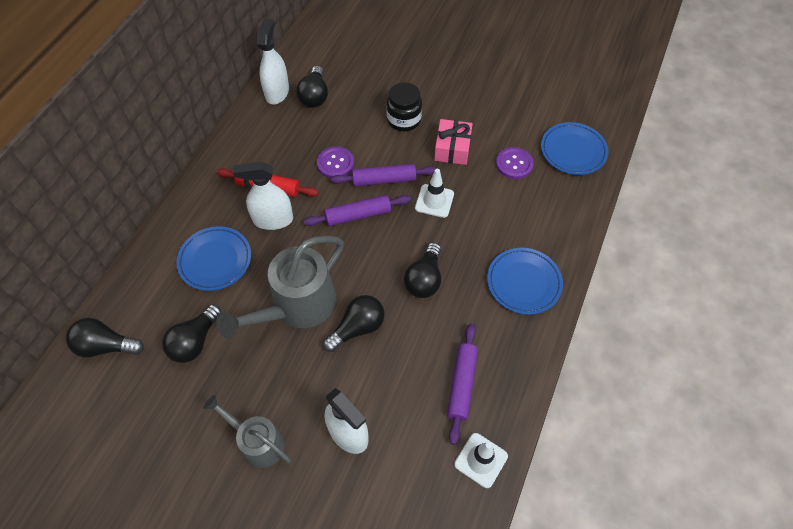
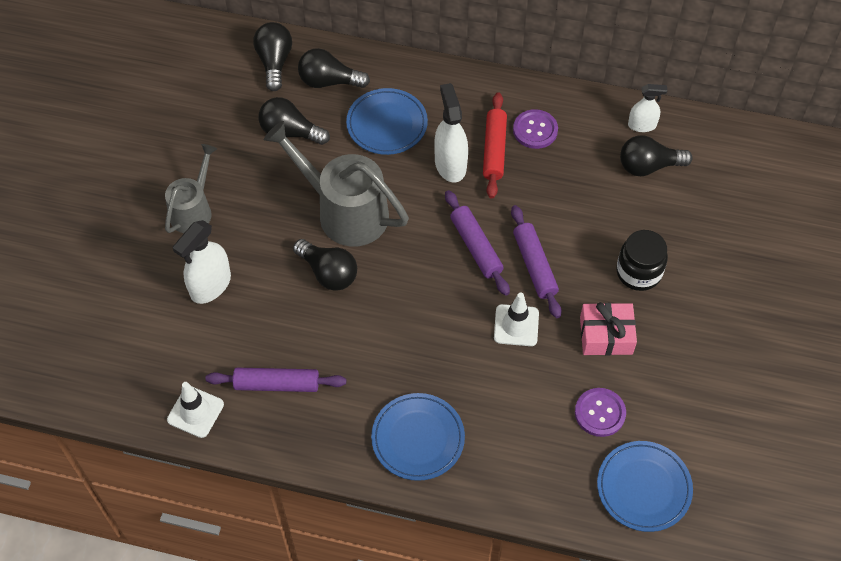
camera: 80 degrees right, 0 degrees up
white spray bottle [257,18,289,104] -> white spray bottle [628,84,667,132], size x0.62
purple button [317,147,354,178] -> purple button moved to [513,109,558,149]
black light bulb [404,242,441,298] -> black light bulb moved to [298,48,370,88]

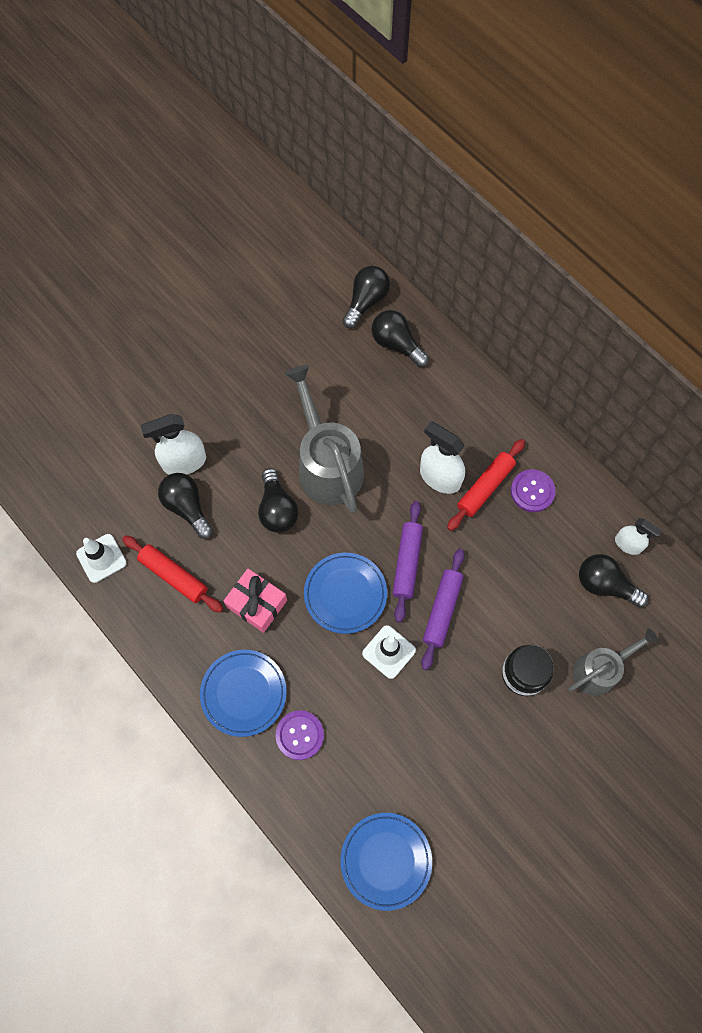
camera: 35 degrees right, 10 degrees up
grey watering can [165,144,217,233] -> grey watering can moved to [568,628,659,696]
purple rolling pin [205,368,346,392] -> red rolling pin [122,535,223,613]
black light bulb [259,97,330,145] -> black light bulb moved to [158,473,213,539]
blue plate [346,88,428,155] -> blue plate moved to [304,553,387,634]
white spray bottle [434,83,468,183] -> white spray bottle turned 75 degrees counterclockwise [420,421,465,494]
purple button [575,388,626,437] -> purple button moved to [275,710,324,760]
pink gift [580,302,637,355] -> pink gift moved to [223,569,287,633]

